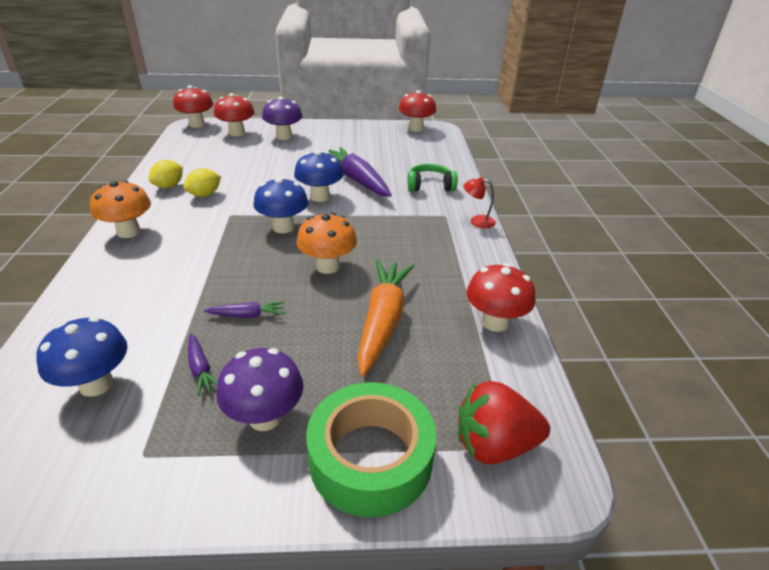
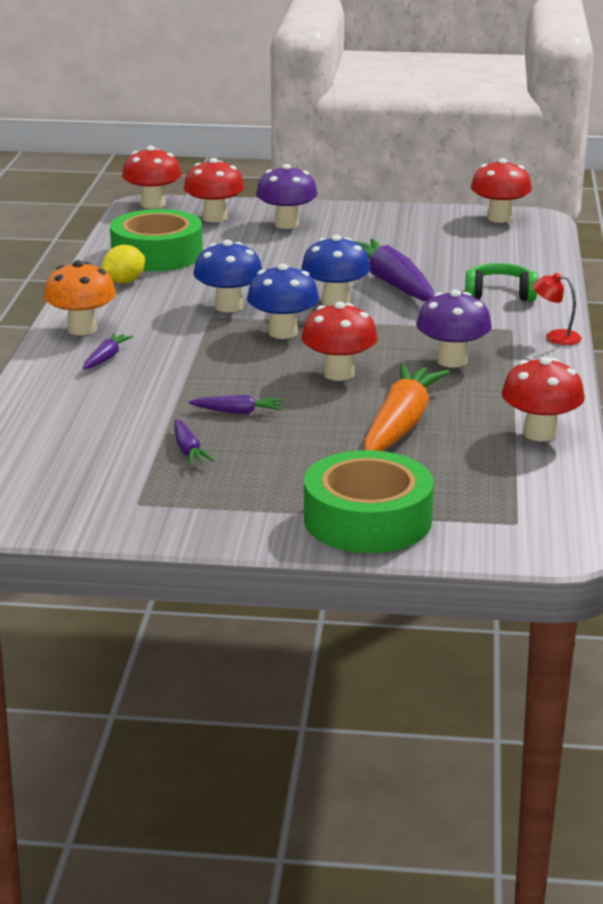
camera: 10 degrees right, 10 degrees down
blue mushroom [36,317,127,397] -> blue mushroom moved to [193,240,262,312]
yellow lemon [184,168,221,197] -> none
purple mushroom [216,348,304,431] -> purple mushroom moved to [416,290,492,368]
orange mushroom [296,212,357,274] -> red mushroom [301,302,378,381]
red strawberry [458,381,550,465] -> none
none -> purple carrot [83,333,133,369]
none -> green tape [110,209,203,271]

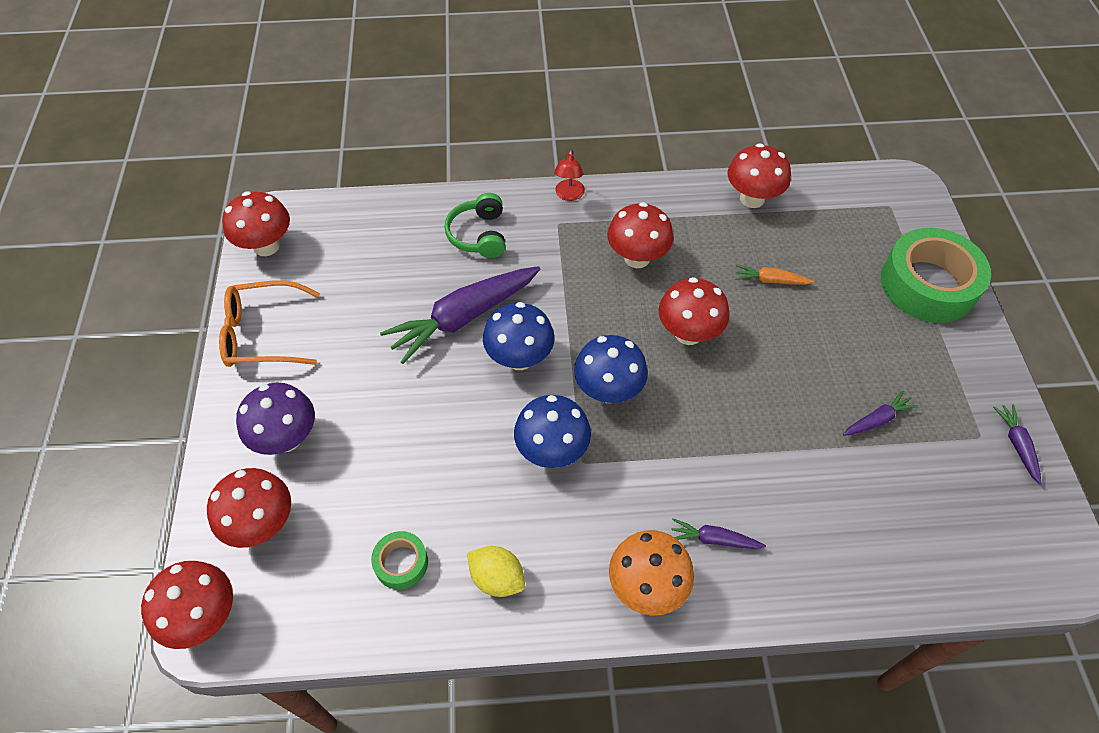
camera: 100 degrees left, 30 degrees up
green tape [110,209,203,271] -> green tape [371,531,428,590], size x0.47
purple carrot [189,395,283,414] -> purple carrot moved to [993,404,1041,484]
orange carrot [364,364,449,451] -> orange carrot [735,265,814,285], size x0.46
purple mushroom [416,290,492,368] -> red mushroom [607,202,674,268]
none -> orange glasses [219,280,320,367]

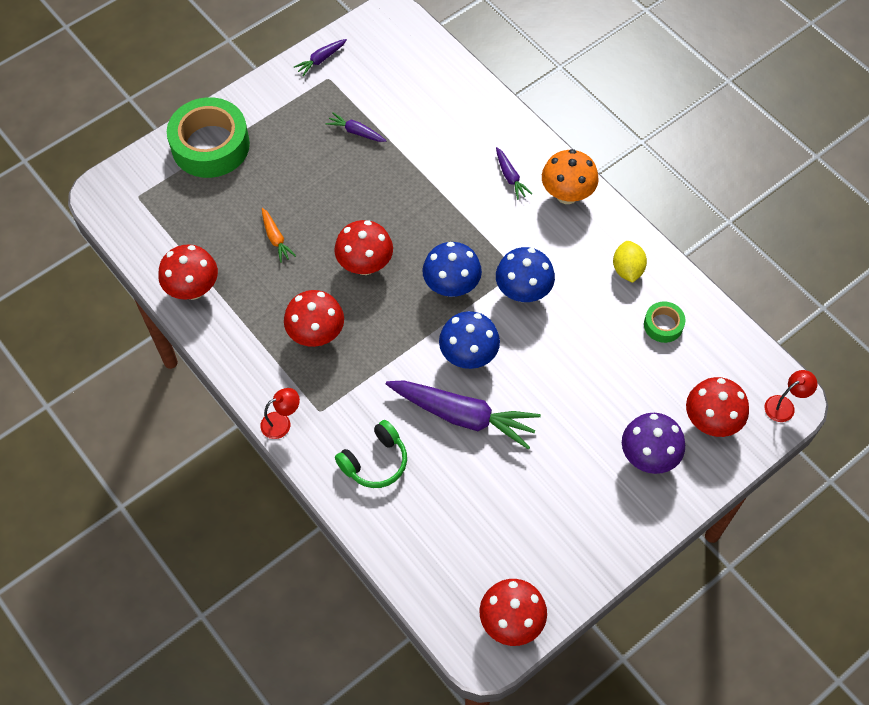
camera: 125 degrees left, 5 degrees up
red mushroom [141,561,233,649] -> red lamp [765,370,817,422]
orange glasses [219,280,320,367] -> none

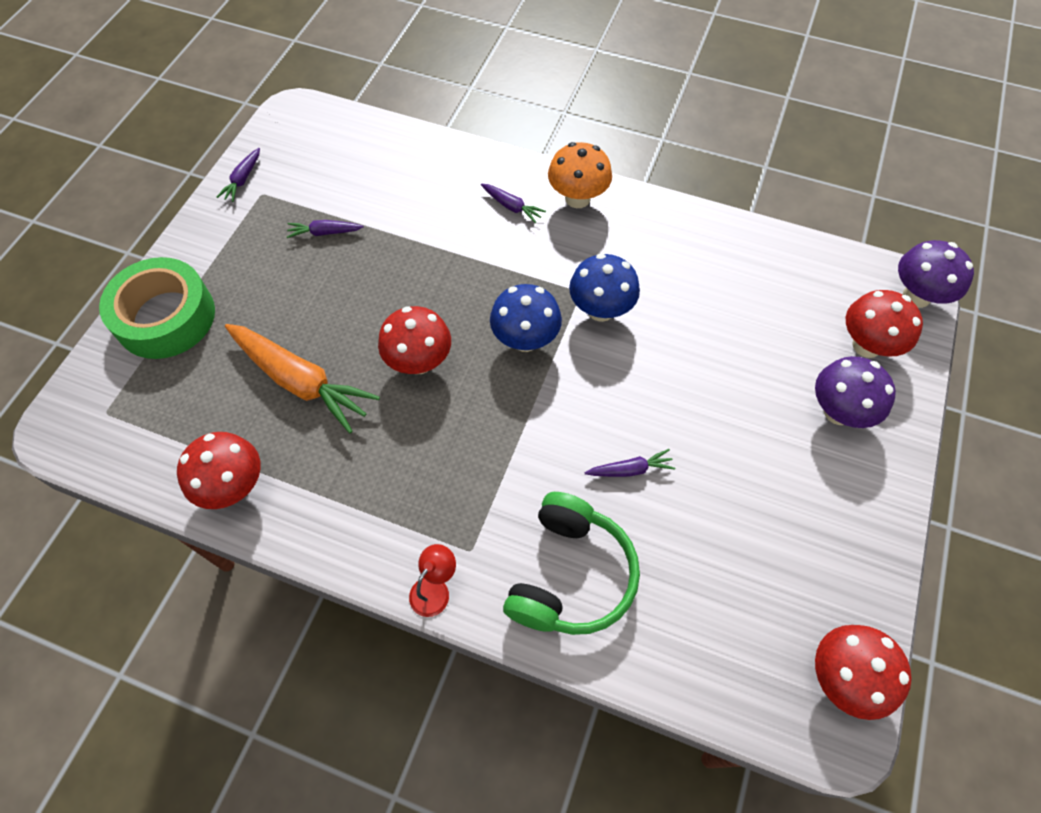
camera: 30 degrees left, 0 degrees up
orange carrot [262,208,296,263] -> orange carrot [225,324,380,433], size x2.17
red mushroom [284,290,344,347] -> none
green headphones [335,420,407,488] -> green headphones [503,492,640,635], size x1.53
purple carrot [386,380,541,449] -> purple carrot [585,449,675,477], size x0.46
blue mushroom [439,311,500,369] -> none
yellow lemon [613,241,647,283] -> none
green tape [644,302,686,343] -> none
red lamp [765,370,817,422] -> purple mushroom [898,240,974,308]

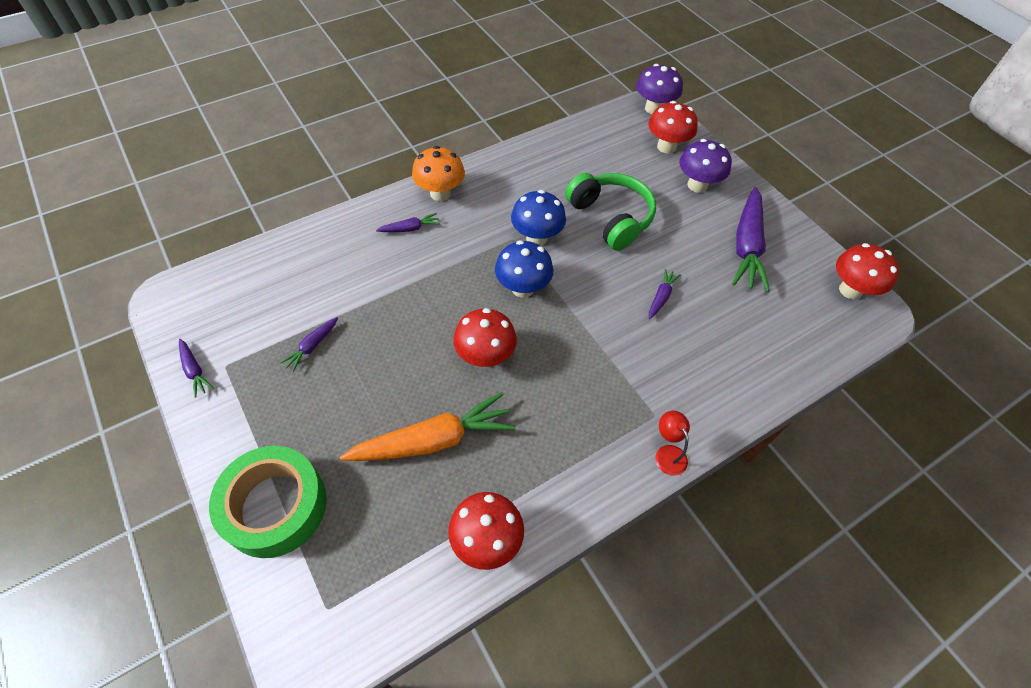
camera: 55 degrees left, 5 degrees down
green headphones [503,492,640,635] -> green headphones moved to [565,173,656,251]
none -> purple carrot [732,187,770,292]

